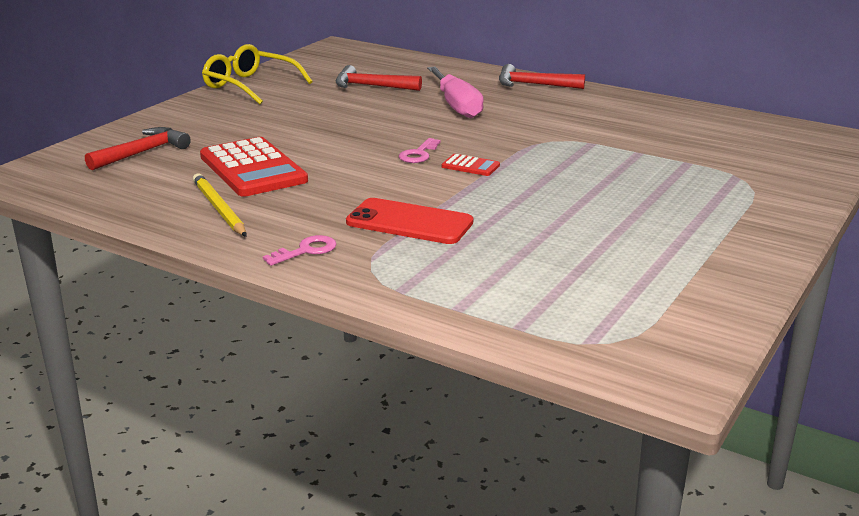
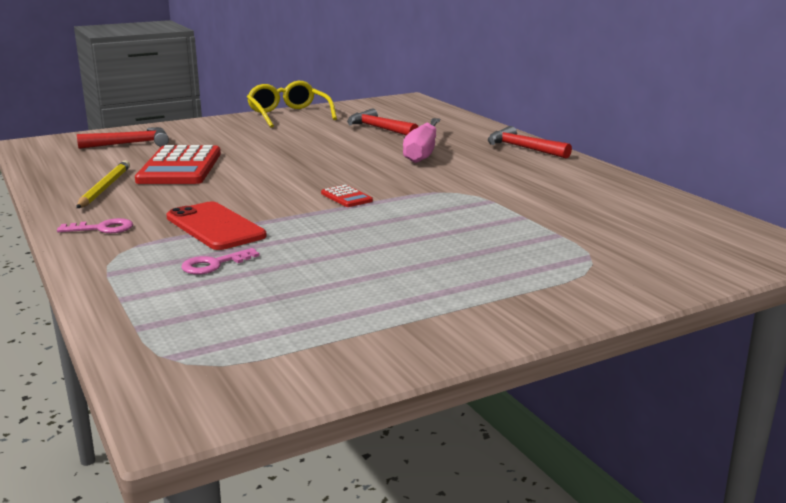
camera: 30 degrees right, 5 degrees down
pink key [399,138,440,163] -> pink key moved to [181,248,260,274]

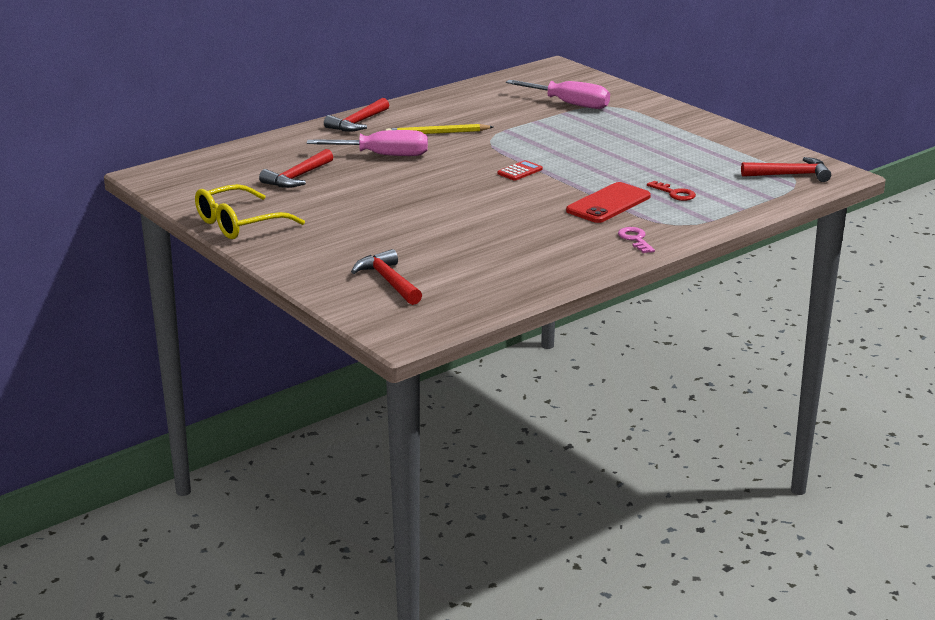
camera: 100 degrees left, 5 degrees up
yellow pencil [76,161,130,208] -> yellow pencil moved to [385,124,493,134]
red calculator [135,145,221,184] -> none
pink key [181,248,260,274] -> red key [647,181,696,201]
none -> pink screwdriver [506,80,610,109]
none -> red hammer [741,157,831,182]

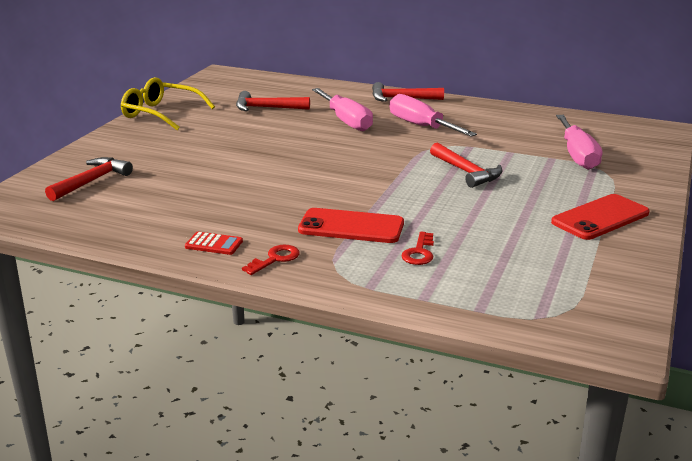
camera: 60 degrees right, 0 degrees up
yellow pencil [385,124,493,134] -> pink screwdriver [390,94,477,137]
red calculator [497,160,543,181] -> red calculator moved to [185,232,243,255]
pink key [618,227,655,253] -> red key [242,245,300,275]
red hammer [741,157,831,182] -> red hammer moved to [430,143,502,188]
none -> red phone [551,194,650,240]

